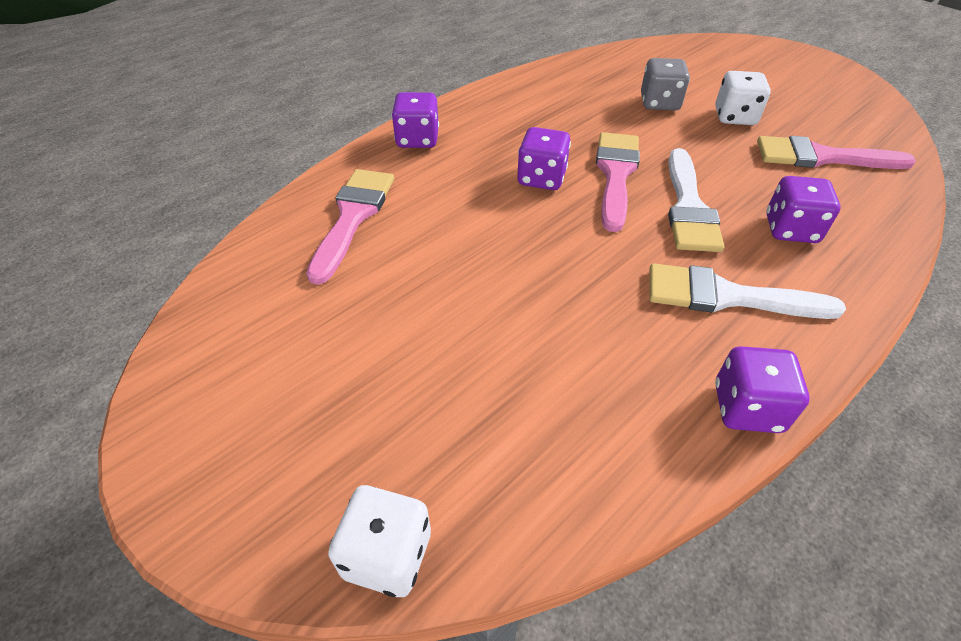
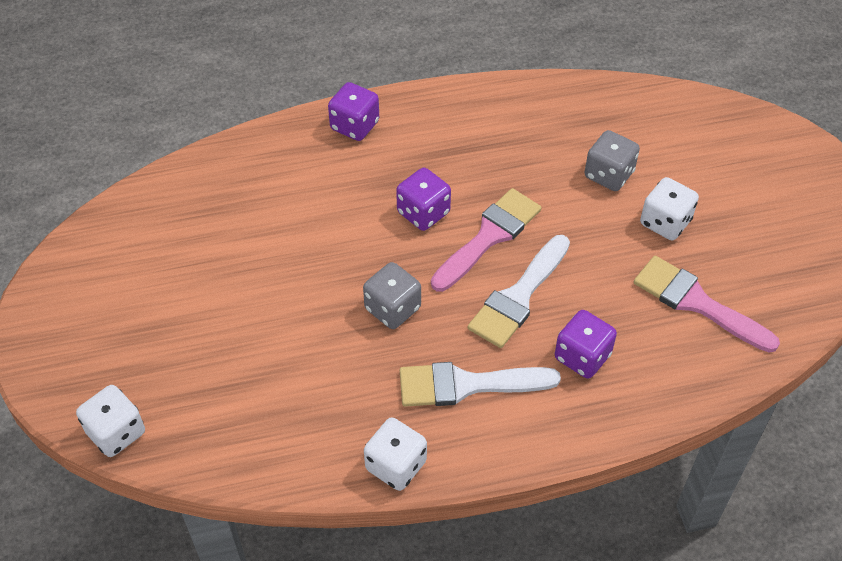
camera: 30 degrees right, 5 degrees up
pink brush [306,169,394,285] -> none
white brush [650,263,846,319] -> white brush turned 45 degrees counterclockwise [400,362,561,407]
purple dice [715,346,809,433] -> white dice [364,418,427,491]
none -> grey dice [363,262,421,329]

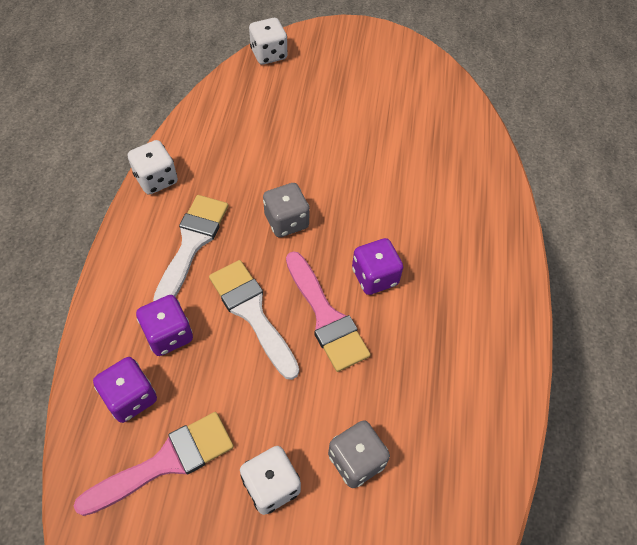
camera: 110 degrees right, 5 degrees up
purple dice [328,82,379,141] -> purple dice moved to [93,357,157,423]

